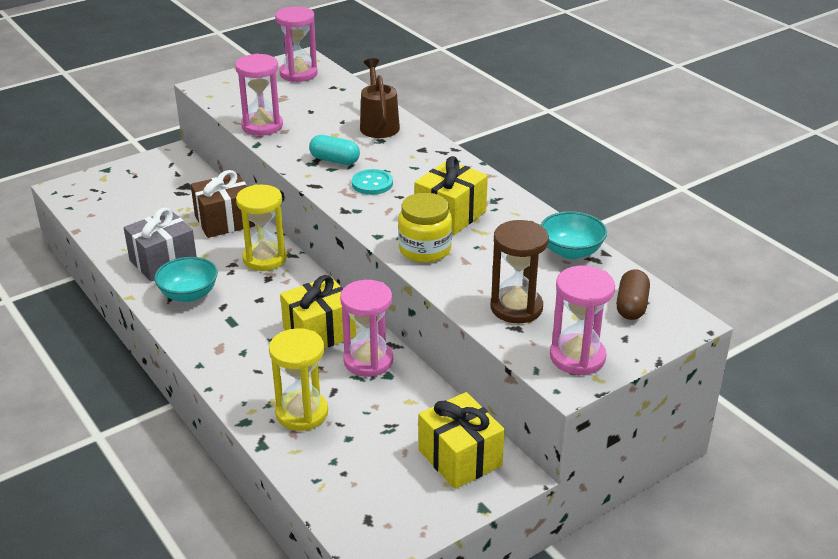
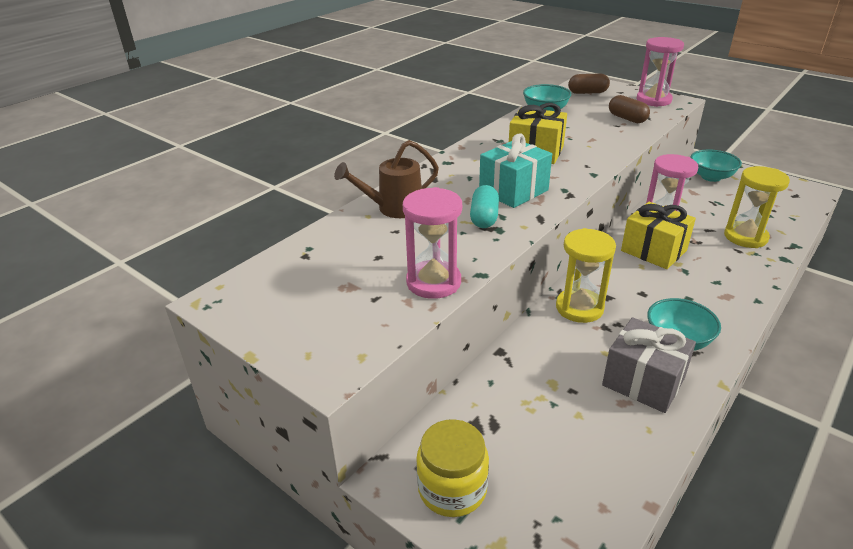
camera: 105 degrees left, 0 degrees up
brown gift [191,170,255,238] -> none
pink hourglass [275,6,318,82] -> none
turquoise button [352,169,393,195] -> turquoise gift [479,133,552,208]
yellow jar [398,193,452,263] -> yellow jar moved to [416,419,489,517]
yellow gift [418,392,505,489] -> turquoise bowl [690,150,742,182]
brown hourglass [490,220,549,323] -> brown capsule [609,95,650,123]

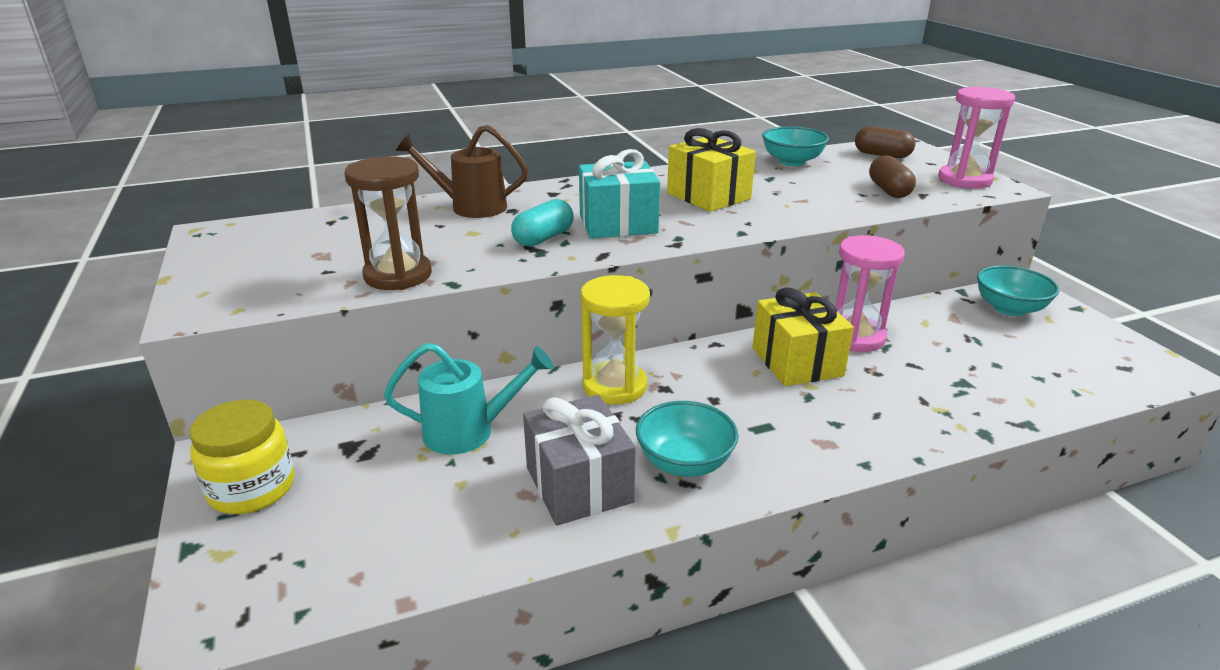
camera: 30 degrees right, 5 degrees down
pink hourglass [403,187,462,299] -> brown hourglass [344,156,432,290]
yellow hourglass [724,166,790,248] -> none
none -> turquoise watering can [384,343,553,454]

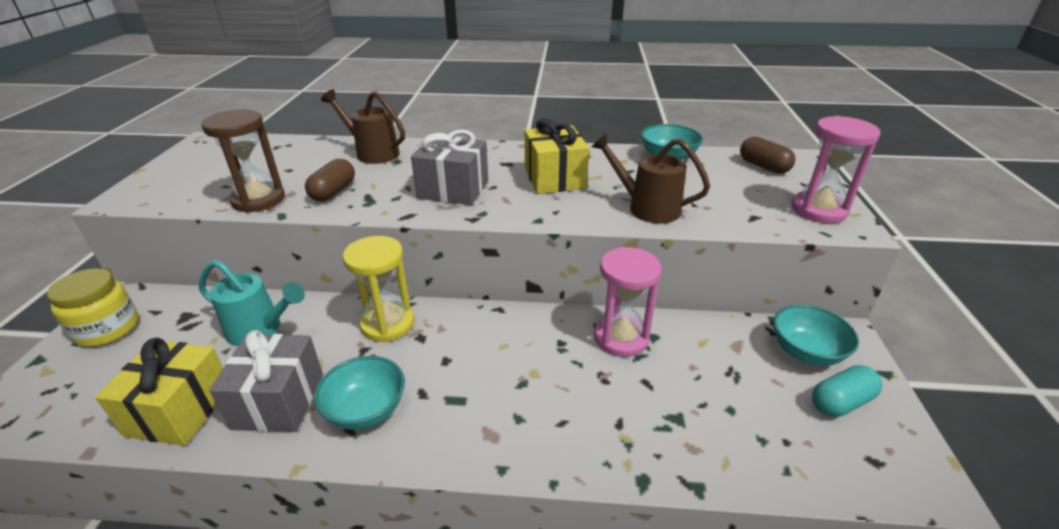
camera: 25 degrees right, 5 degrees up
turquoise capsule [511,199,574,247] -> turquoise capsule moved to [812,365,883,417]
turquoise gift [579,149,660,238] -> grey gift [411,129,488,205]
yellow gift [752,287,854,386] -> yellow gift moved to [95,338,223,446]
brown capsule [869,155,916,198] -> brown capsule moved to [305,159,355,201]
none -> brown watering can [591,133,710,224]

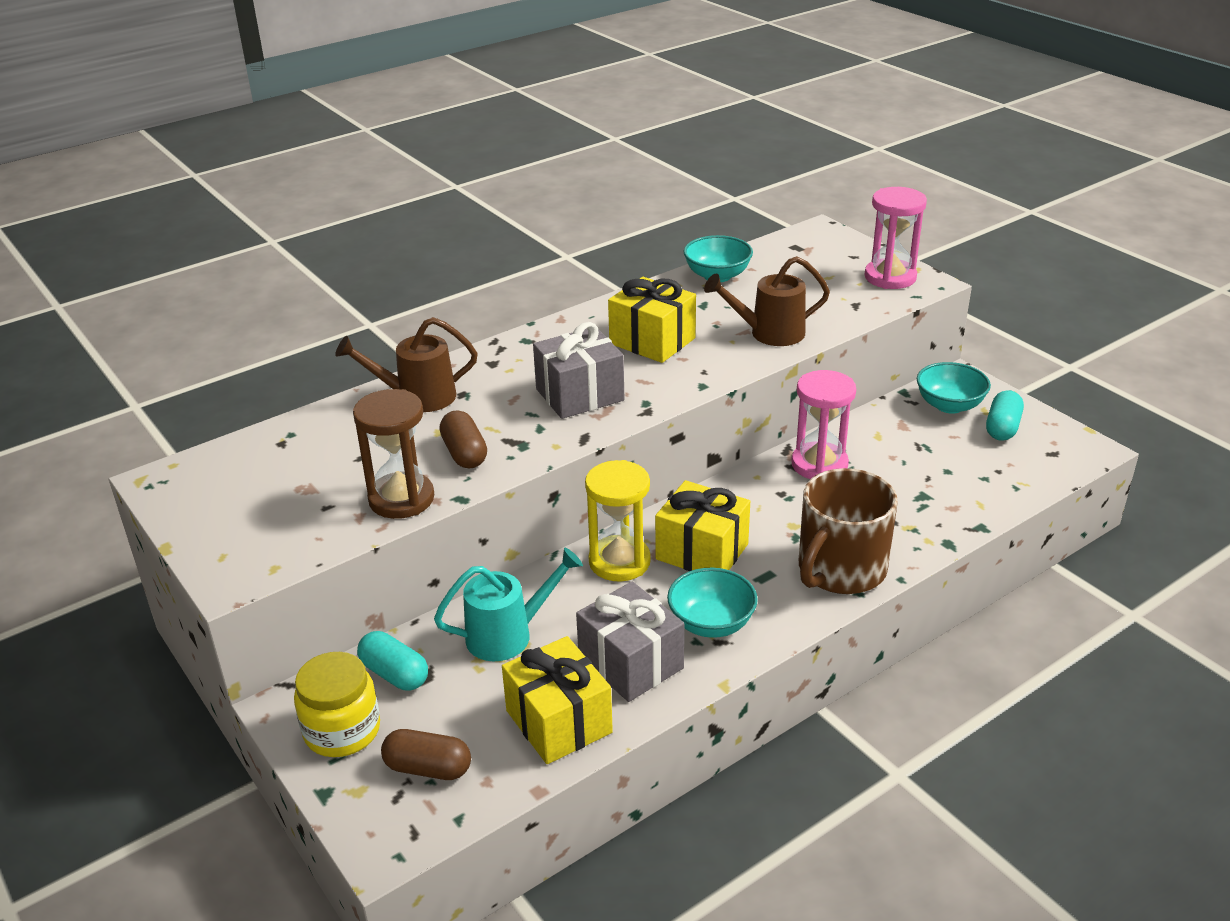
camera: 40 degrees left, 0 degrees up
brown capsule [740,137,796,174] -> brown capsule moved to [381,729,471,780]
none -> turquoise capsule [357,631,428,691]
none -> yellow gift [655,480,750,571]
none -> brown mug [799,468,898,594]

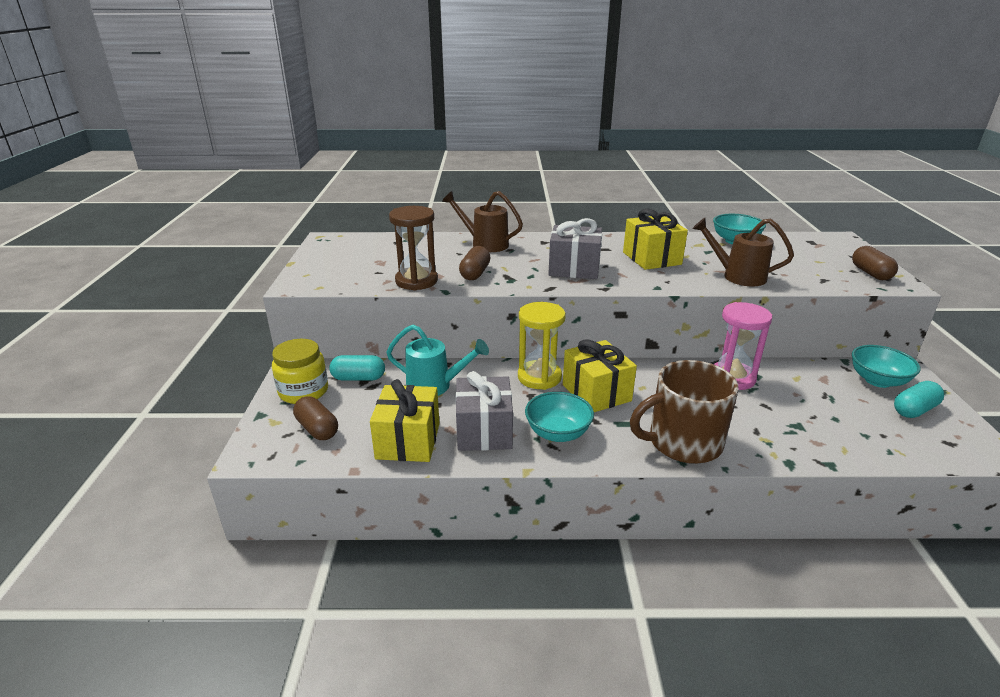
camera: 35 degrees right, 5 degrees down
turquoise capsule [357,631,428,691] -> turquoise capsule turned 75 degrees counterclockwise [329,355,385,381]
pink hourglass [865,187,927,289] -> brown capsule [852,246,898,280]

